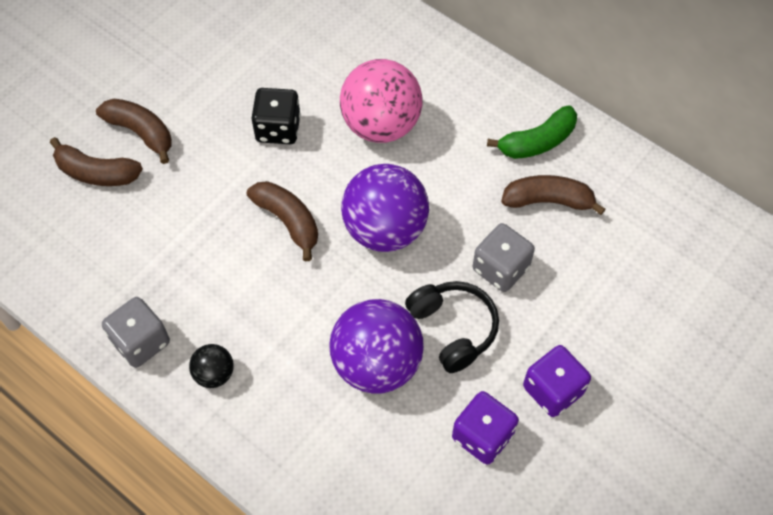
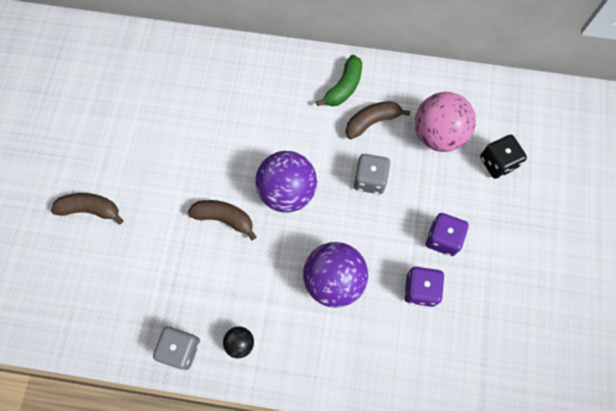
camera: 30 degrees left, 10 degrees up
brown banana [50,137,143,186] -> none
black dice [251,88,301,144] -> black dice moved to [480,135,527,179]
pink ball [340,59,422,143] -> pink ball moved to [415,92,476,152]
black headphones [405,281,499,373] -> none

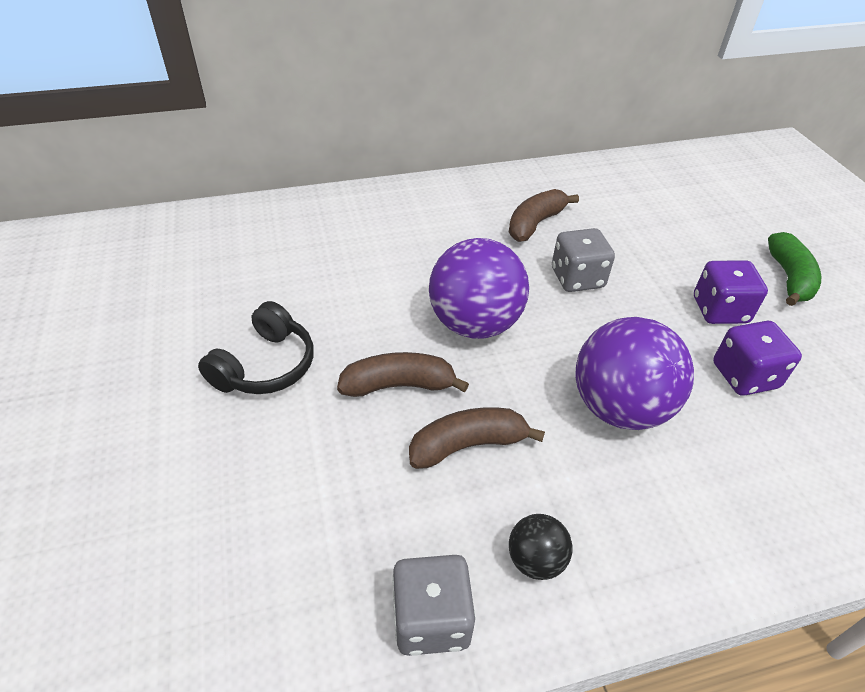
camera: 25 degrees left, 25 degrees down
brown banana [51,193,124,225] -> brown banana moved to [409,407,545,469]
green banana [316,55,362,106] -> green banana moved to [768,232,821,306]
pink ball [415,92,476,152] -> none
black dice [480,135,527,179] -> none
none -> black headphones [198,301,314,394]

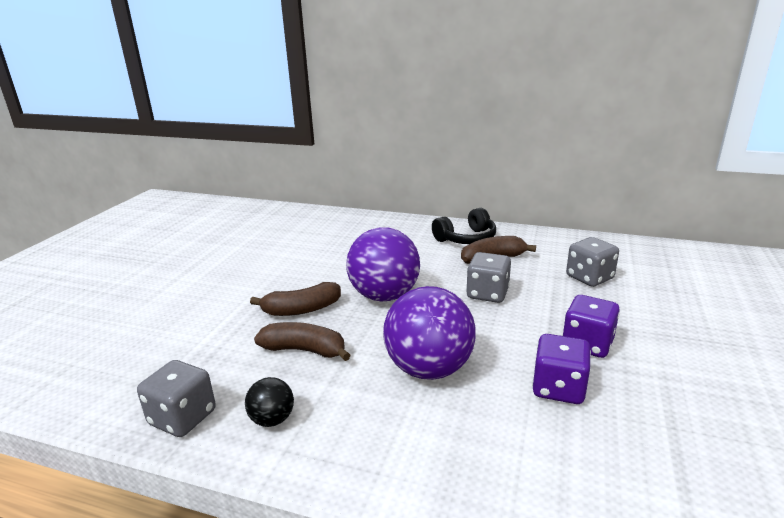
camera: 35 degrees right, 20 degrees down
black headphones [198,301,314,394] -> black headphones moved to [432,208,496,244]
brown banana [337,352,469,397] -> brown banana turned 135 degrees clockwise [250,282,341,316]
green banana [768,232,821,306] -> none
none -> grey dice [566,237,619,287]

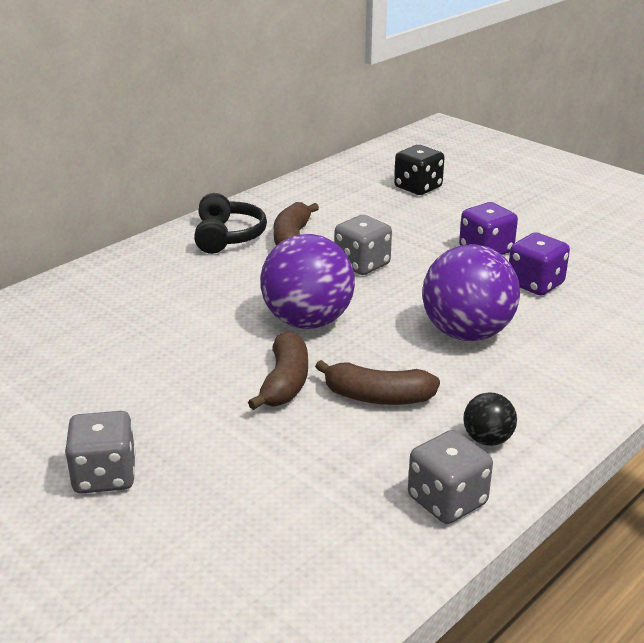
camera: 65 degrees left, 5 degrees up
brown banana [254,322,351,361] -> brown banana turned 120 degrees counterclockwise [315,360,440,405]
grey dice [566,237,619,287] -> grey dice moved to [65,411,136,494]
none -> black dice [394,145,444,195]

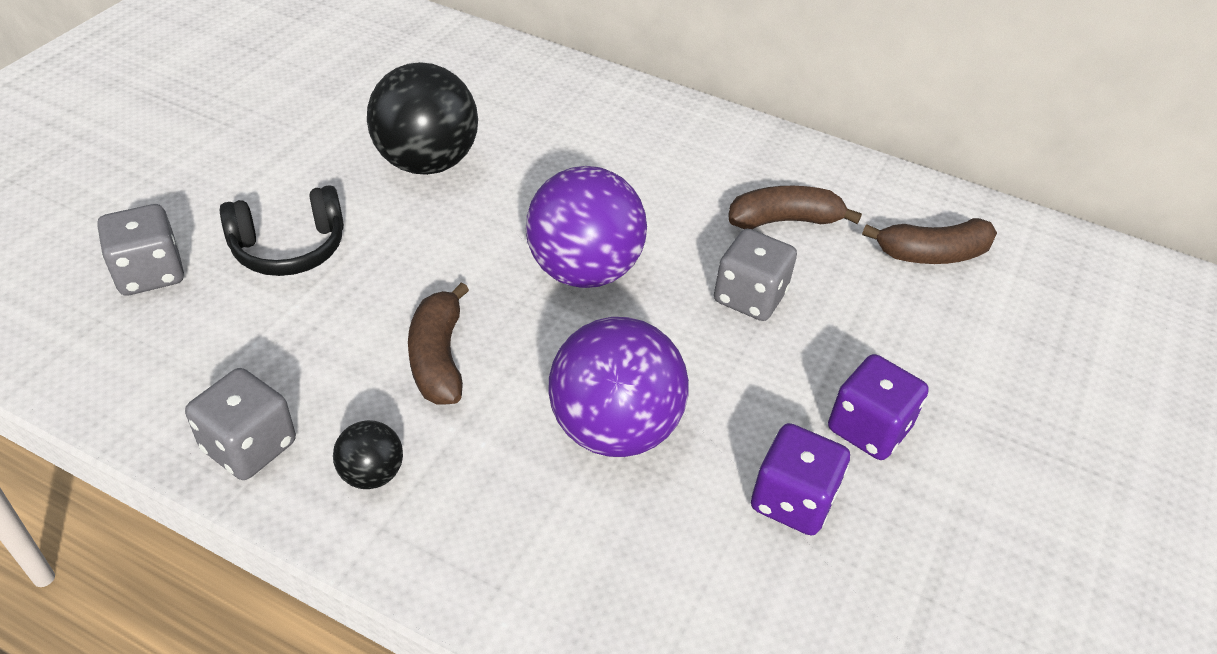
camera: 70 degrees right, 15 degrees up
grey dice [65,411,136,494] -> grey dice moved to [97,204,184,296]
black headphones [194,193,267,254] -> black headphones moved to [220,185,344,276]
brown banana [248,331,308,410] -> brown banana moved to [862,218,997,264]
black dice [394,145,444,195] -> none
none -> black ball [367,62,478,175]

